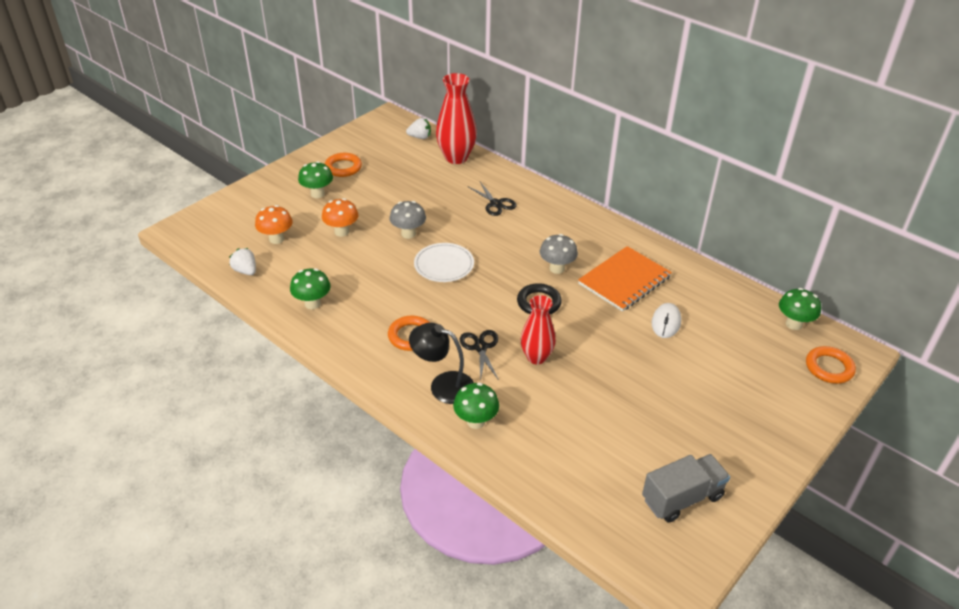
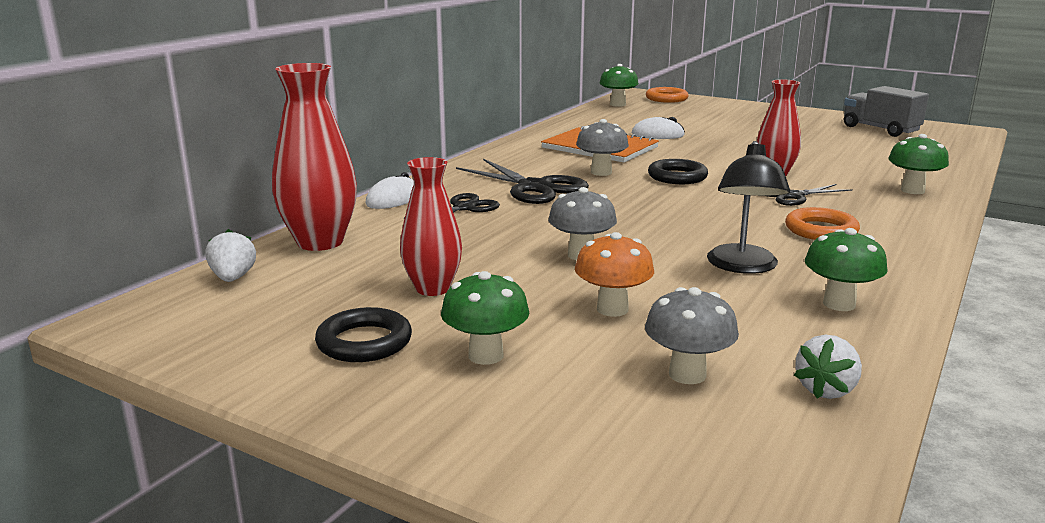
camera: 100 degrees left, 20 degrees down
orange mushroom [255,205,293,244] -> grey mushroom [645,287,739,384]
orange ring [325,153,362,177] -> black ring [315,307,412,362]
black lamp [409,323,474,404] -> black lamp moved to [707,141,790,274]
white plate [414,243,474,282] -> none
none -> white mouse [365,172,414,209]
none -> red vase [400,157,462,296]
none -> black scissors [456,159,589,204]

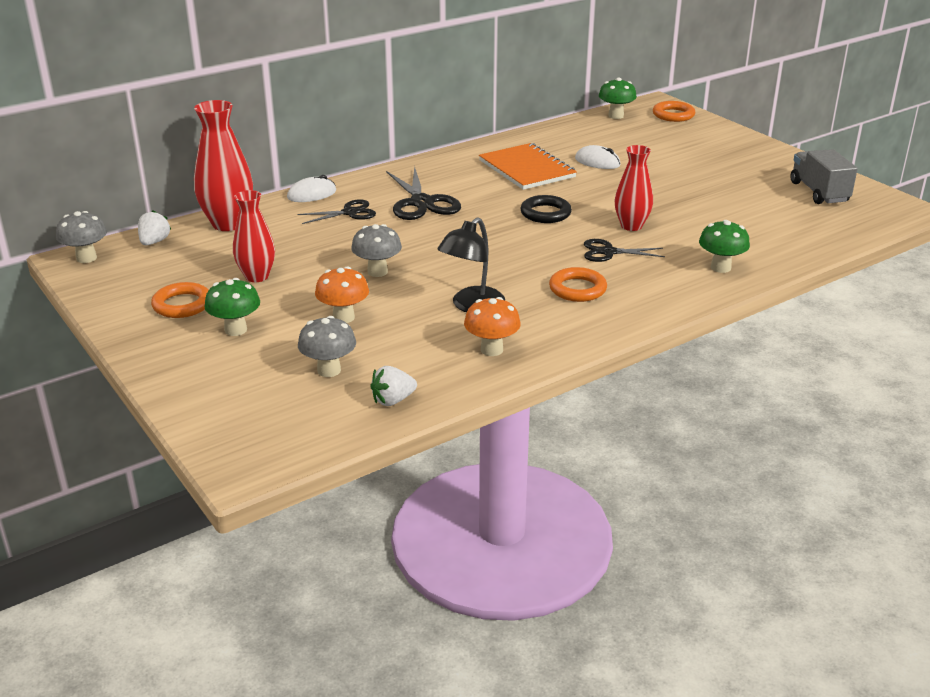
camera: 25 degrees right, 10 degrees up
black ring [315,307,412,362] -> orange ring [151,282,209,318]
grey mushroom [576,119,629,176] -> grey mushroom moved to [56,211,107,263]
green mushroom [805,228,888,311] -> orange mushroom [464,297,521,356]

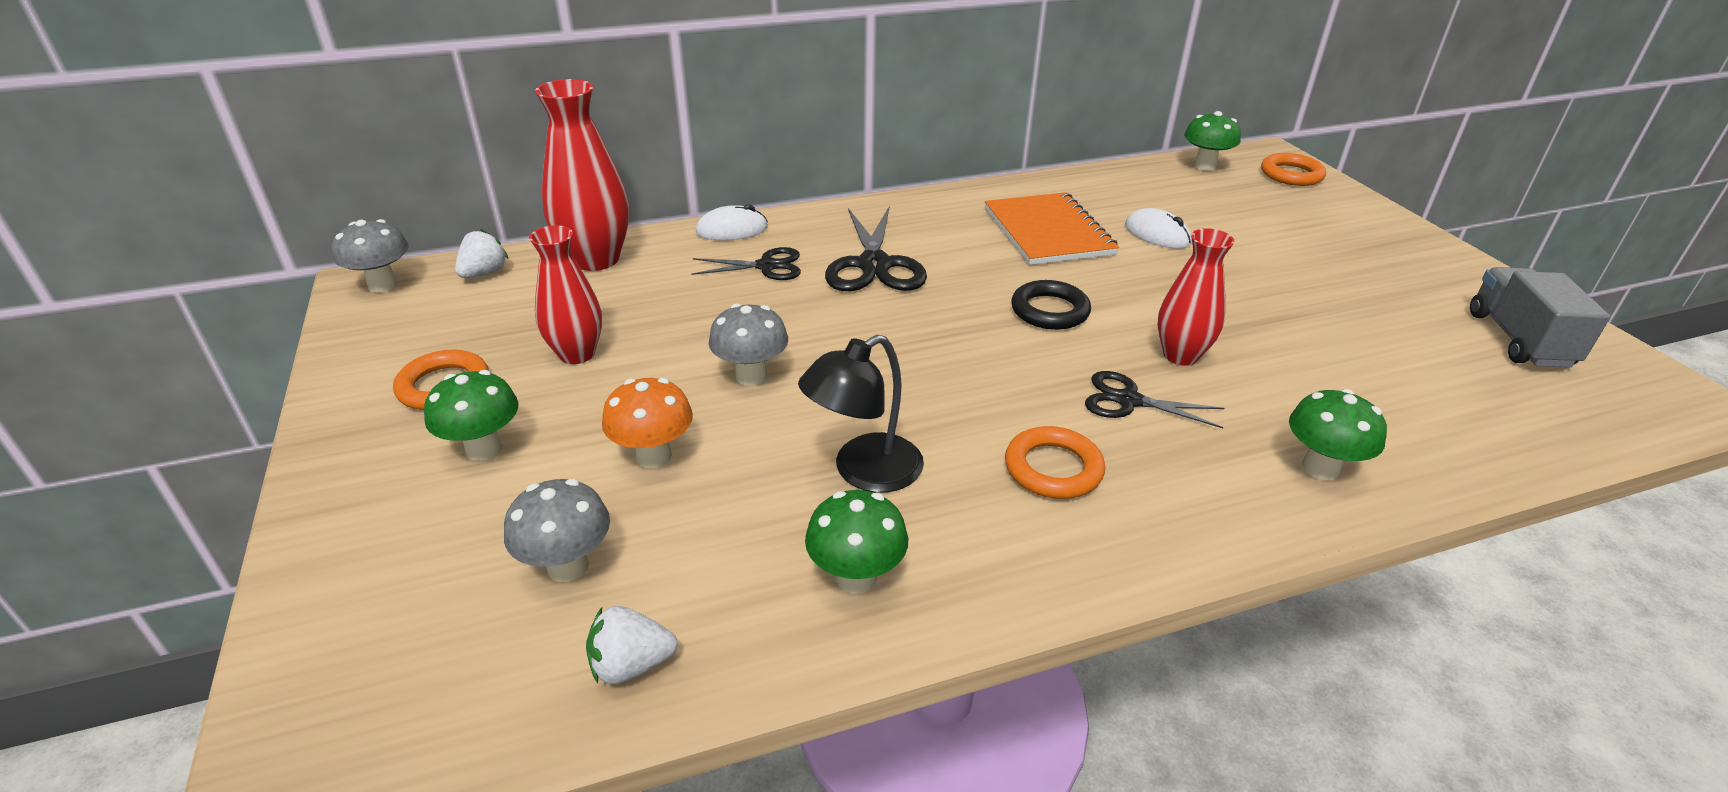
camera: 15 degrees right, 5 degrees up
orange mushroom [464,297,521,356] -> green mushroom [805,490,908,594]

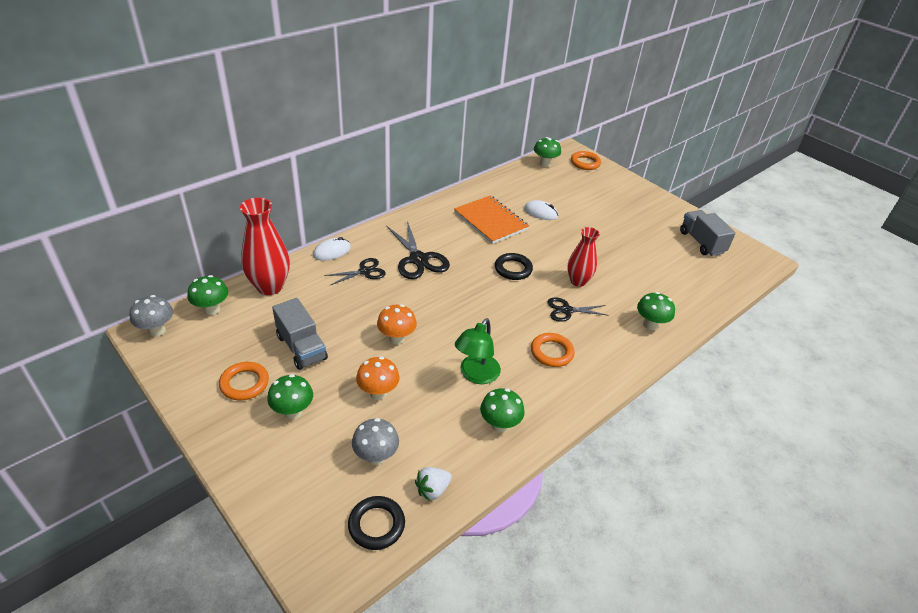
camera: 25 degrees left, 5 degrees up
white strawberry [455,229,509,278] -> green mushroom [187,275,228,315]
red vase [529,225,602,364] -> grey truck [272,298,328,370]
grey mushroom [709,303,788,386] -> orange mushroom [377,304,417,344]
black lamp [798,335,924,493] -> green lamp [455,318,501,384]
none -> black ring [348,496,405,550]

